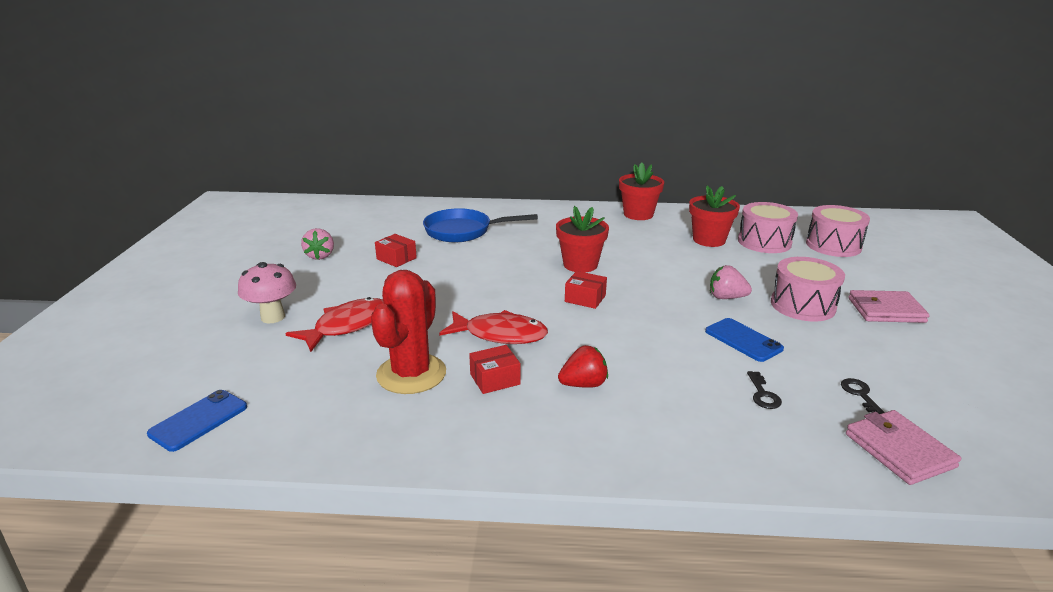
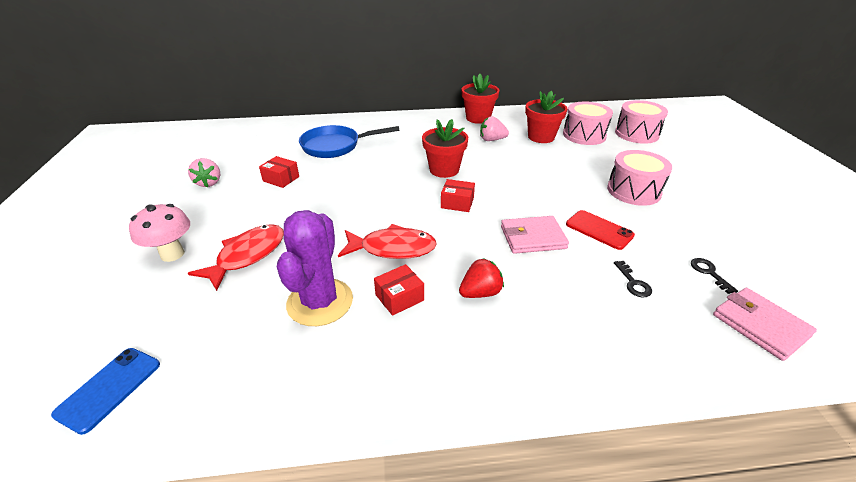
camera: 10 degrees left, 10 degrees up
red cactus [371,270,446,394] -> purple cactus [277,210,353,326]
blue phone [705,318,784,362] -> red phone [566,210,635,250]
pink strawberry [710,265,752,299] -> pink strawberry moved to [480,116,509,141]
pink wallet [848,290,930,323] -> pink wallet moved to [501,216,569,254]

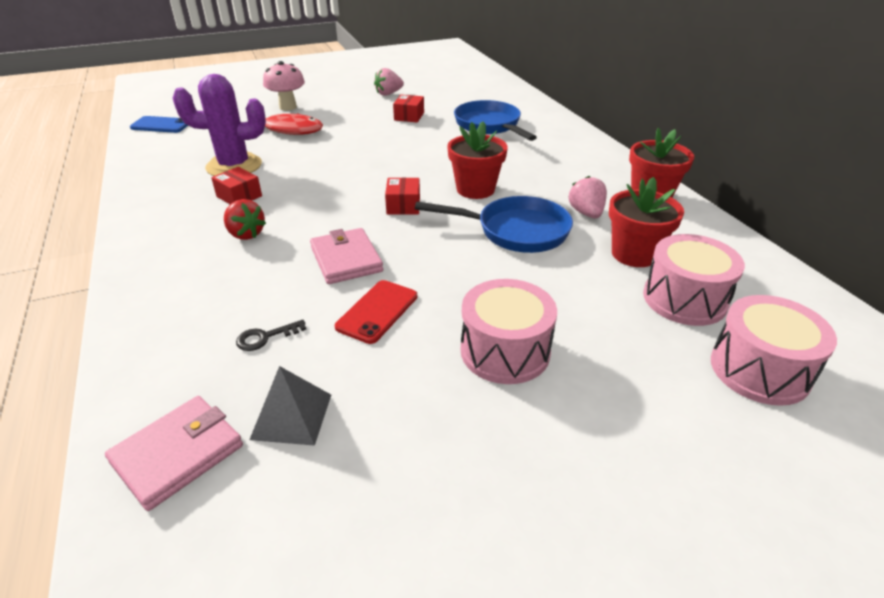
camera: 75 degrees right, 0 degrees up
red fish [338,224,437,259] -> none
black key [691,258,738,294] -> grey pyramid [249,366,331,446]
none -> blue pan [415,196,573,253]

